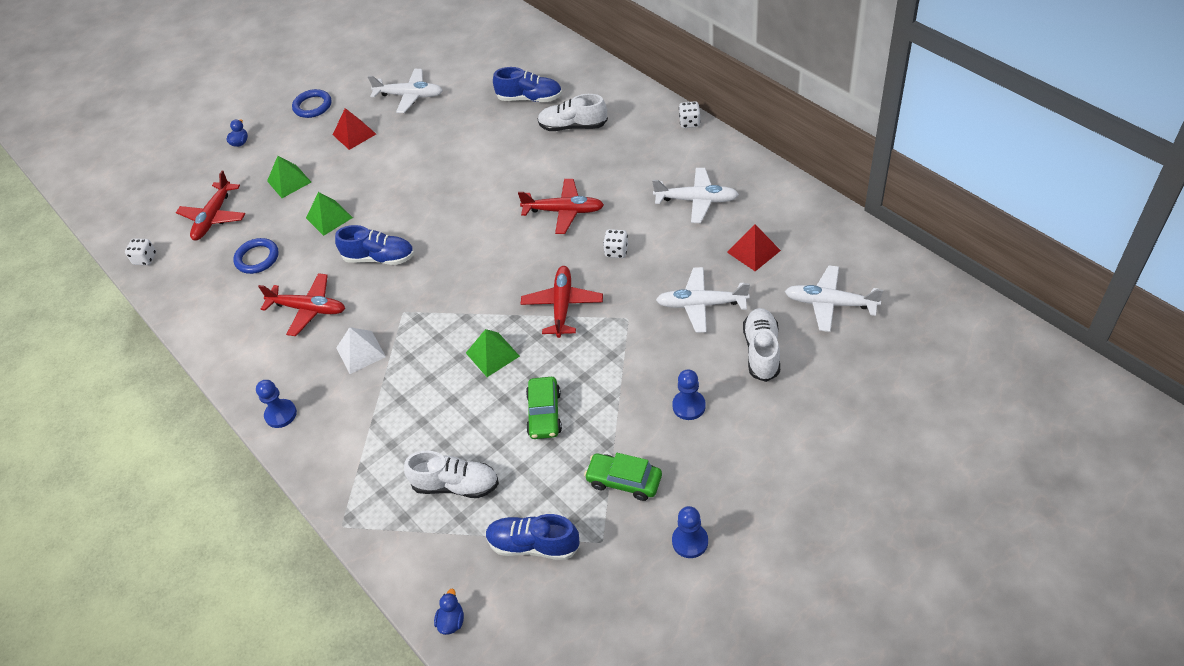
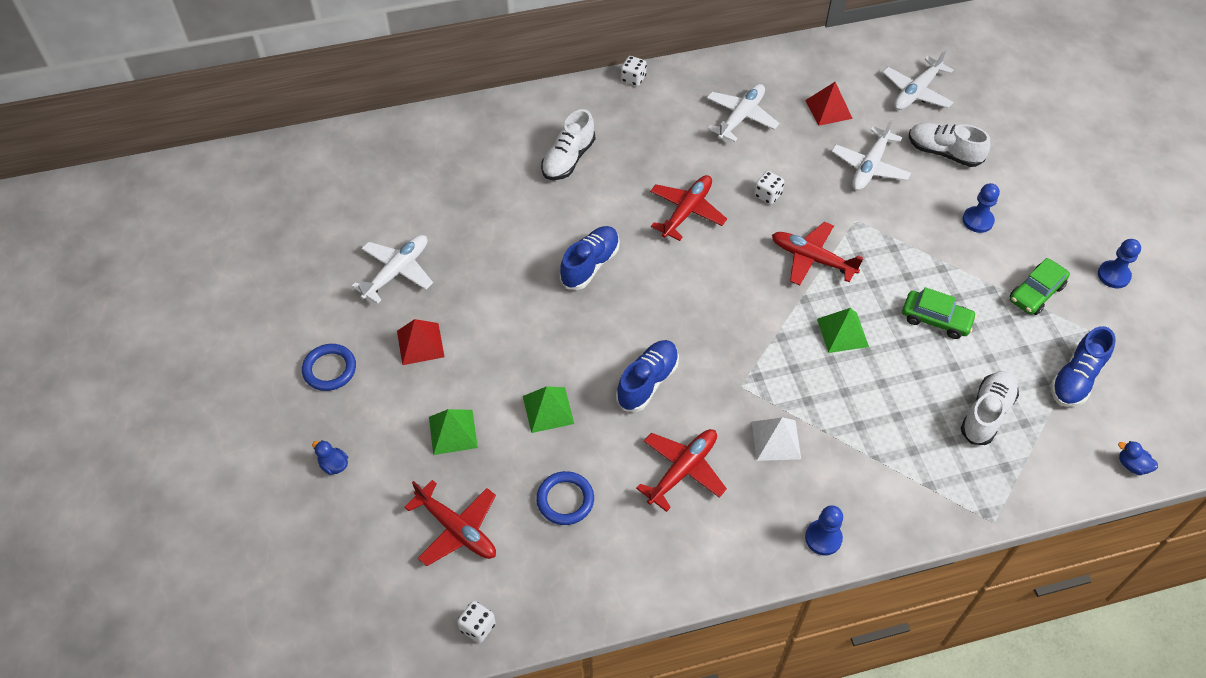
camera: 70 degrees left, 5 degrees up
blue shoe [493,67,562,102] -> blue shoe moved to [560,226,620,290]

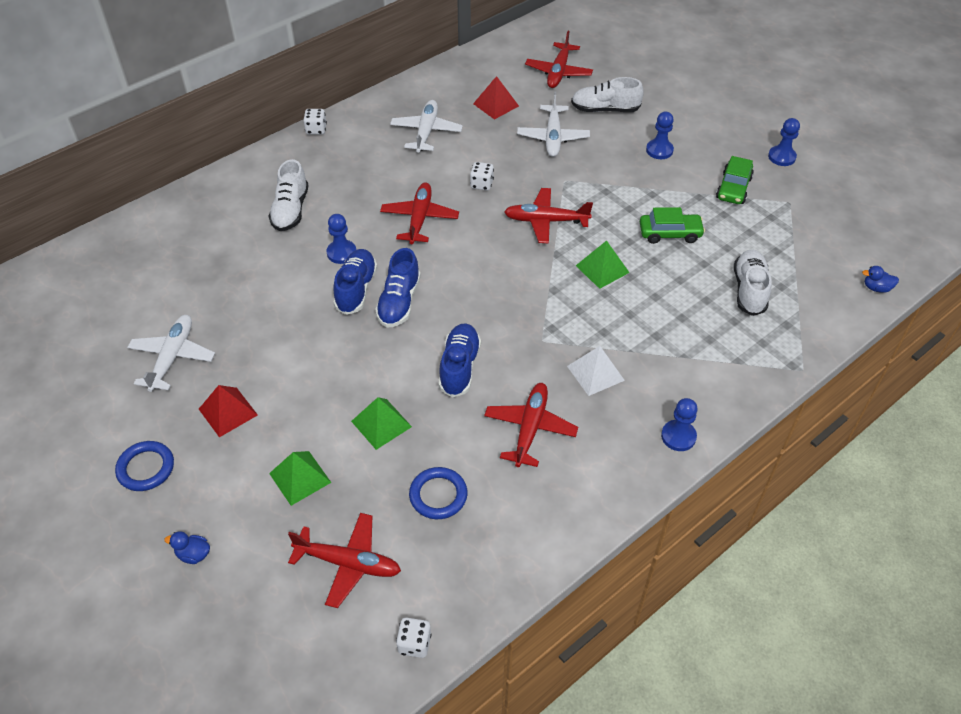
camera: 25 degrees left, 5 degrees down
white plane [883,49,954,110] -> red plane [525,31,593,88]
blue shoe [1051,326,1116,407] -> blue shoe moved to [375,248,421,328]
none -> blue pawn [327,214,356,264]

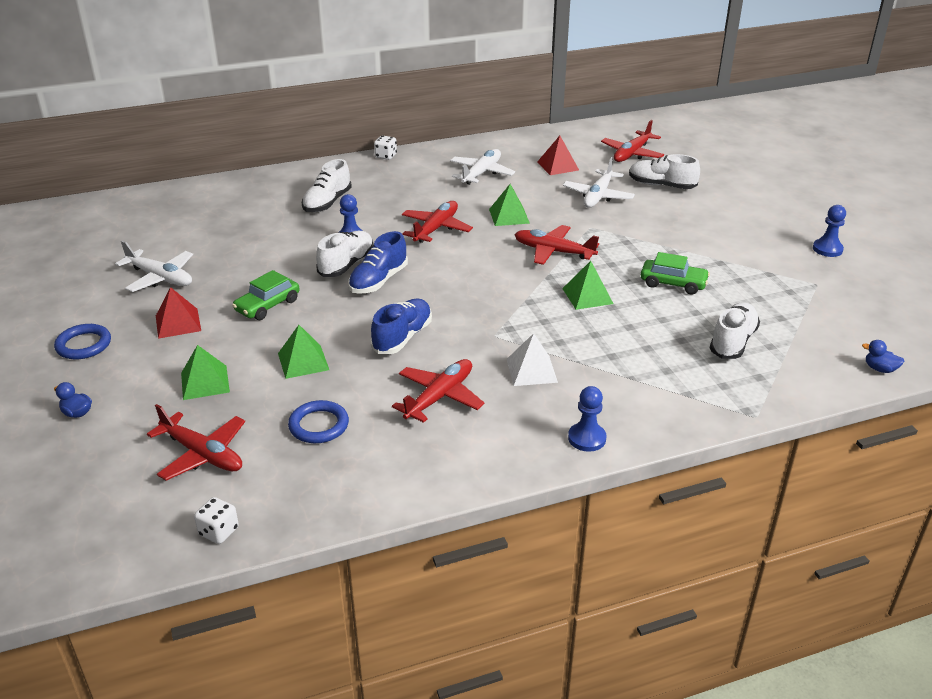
camera: 20 degrees right, 15 degrees down
white plane [127,315,215,392] -> white plane turned 90 degrees clockwise [115,240,193,292]
blue shoe [333,249,377,315] -> white shoe [316,231,374,277]
white dice [470,162,494,191] -> green pyramid [489,184,530,226]
blue pawn [646,111,674,159] -> none
green car [716,156,754,204] -> green car moved to [232,270,299,320]

